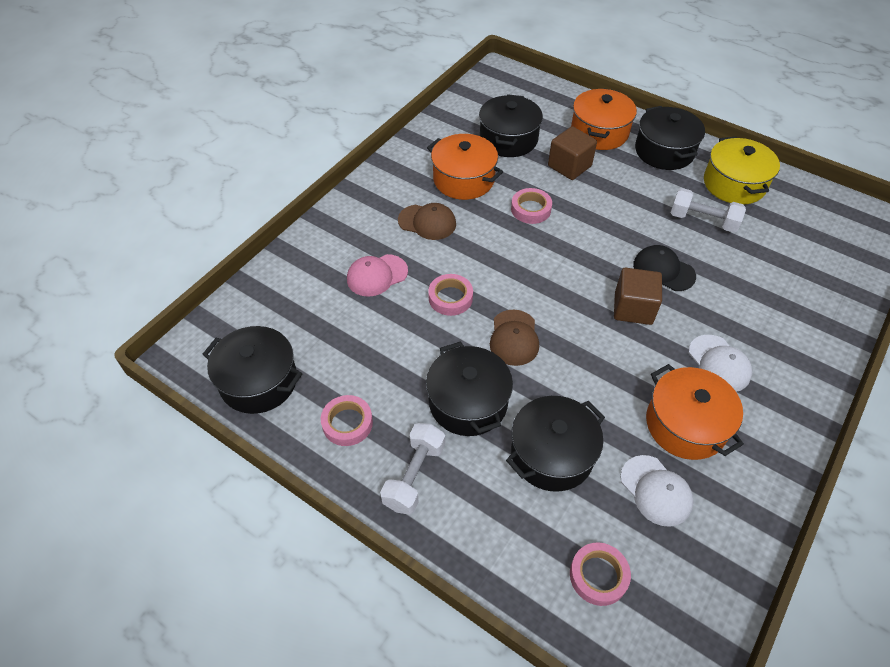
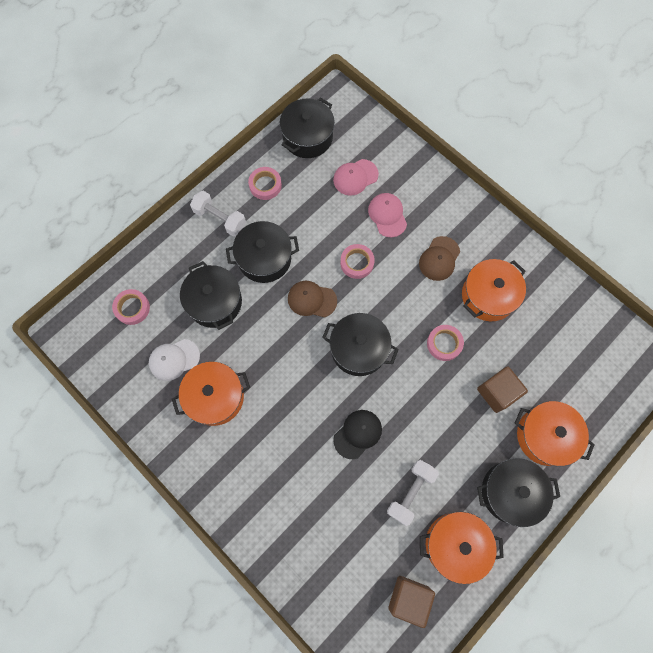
camera: 100 degrees right, 20 degrees up
black pot [479,94,543,157] -> black pot moved to [322,313,399,376]
brown cube [614,268,662,325] -> brown cube moved to [388,576,435,628]
white cap [689,335,752,392] -> none
yellow pot [704,137,780,204] -> orange pot [420,512,504,584]
none -> pink cap [333,159,379,196]

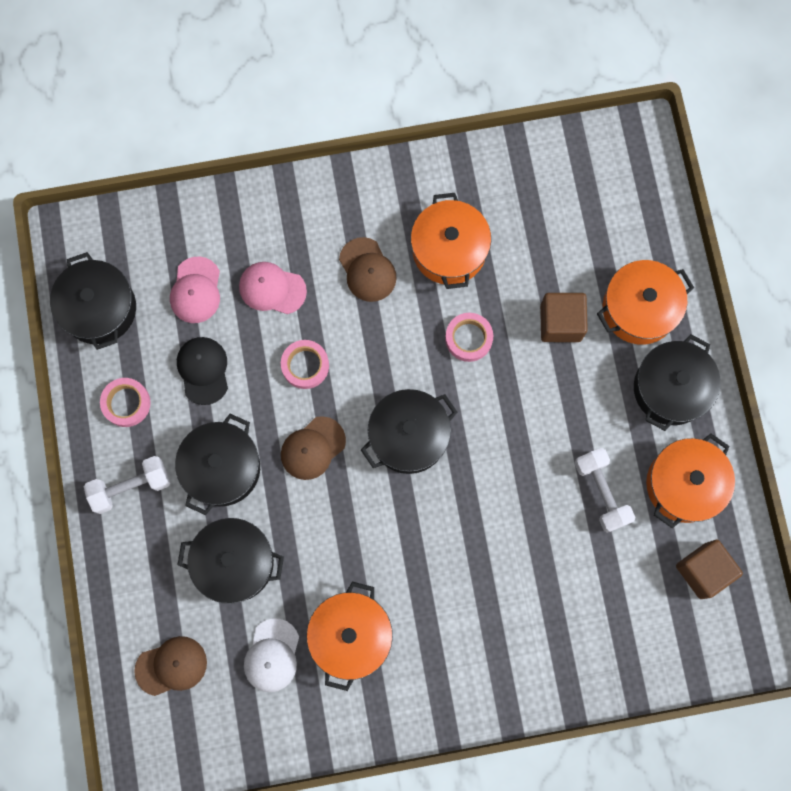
camera: 55 degrees left, 5 degrees up
pink tape [112,289,150,325] -> brown cap [134,636,207,696]
black cap [333,410,382,459] -> black cap moved to [177,337,228,405]

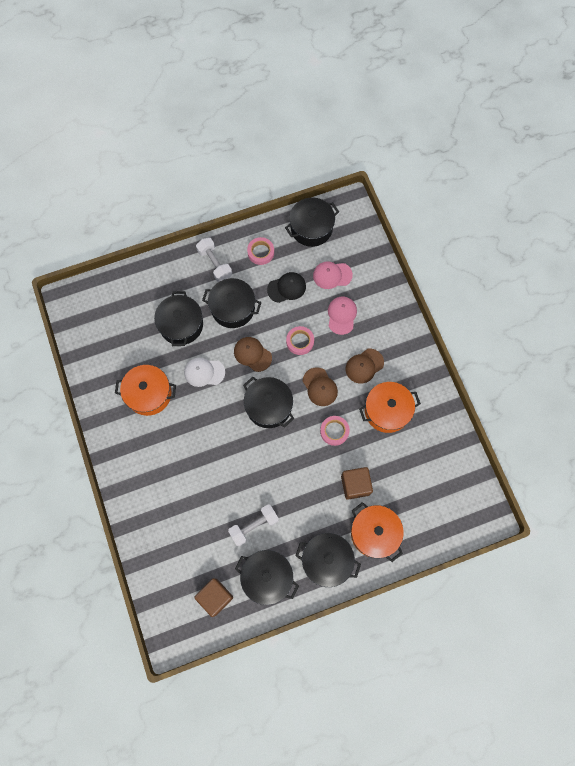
camera: 80 degrees right, 5 degrees down
brown cap [134,636,207,696] -> brown cap moved to [303,367,338,406]
white cap [244,618,299,692] -> white cap moved to [184,358,225,387]
orange pot [646,433,735,528] -> black pot [235,550,299,605]

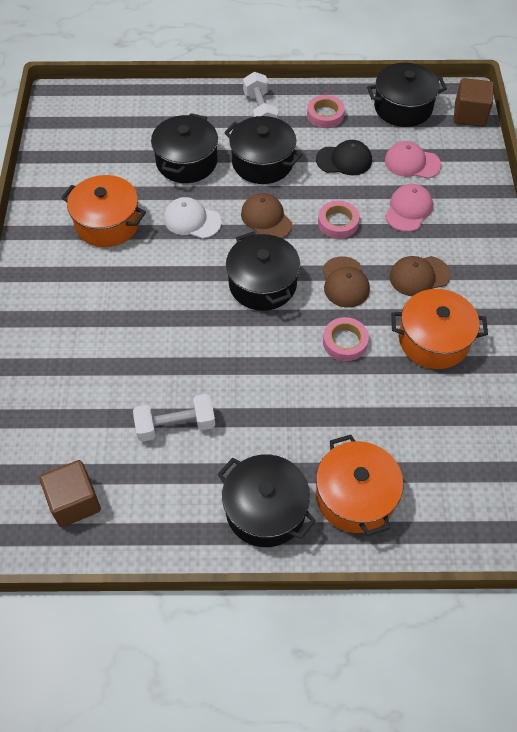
camera: 20 degrees right, 15 degrees down
black pot [235,550,299,605] -> none
brown cube [341,467,373,500] -> brown cube moved to [454,78,494,127]

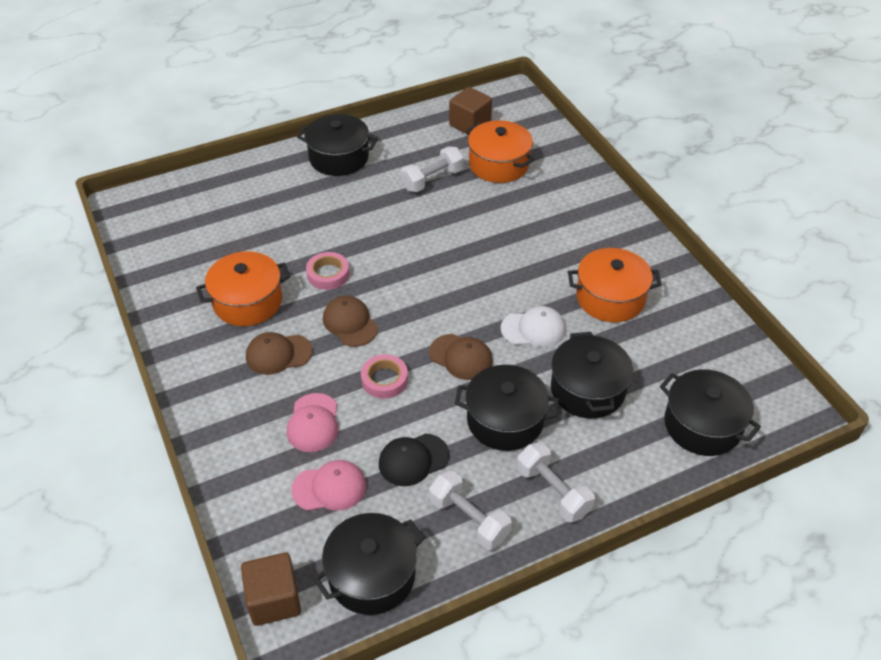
camera: 155 degrees right, 10 degrees down
black pot [226,231,300,311] -> black pot moved to [660,369,761,456]
pink tape [307,95,345,128] -> white dumbbell [429,471,512,550]
orange pot [316,435,404,536] -> orange pot moved to [466,120,535,183]
brown cap [390,256,451,296] -> brown cap turned 150 degrees counterclockwise [246,332,313,375]

